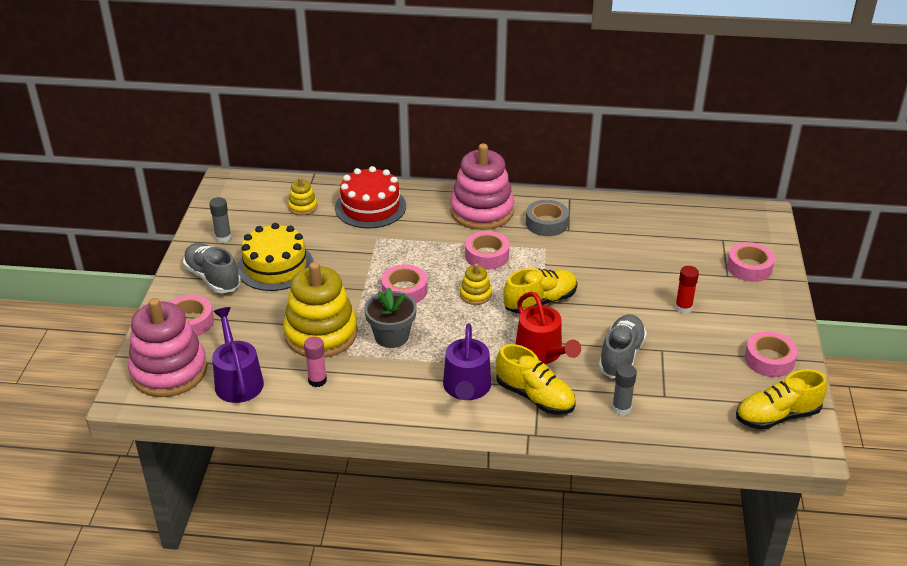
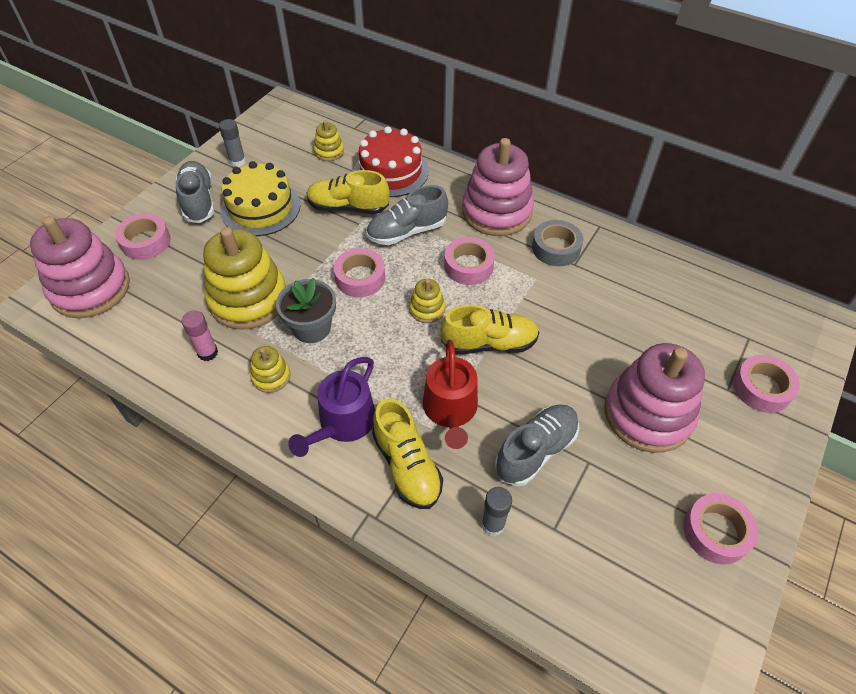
camera: 25 degrees right, 15 degrees up
purple watering can [212,307,264,403] -> none
red glue stick [675,266,699,314] -> pink stacking toy [604,343,705,453]
yellow shoe [736,369,827,430] -> yellow shoe moved to [307,170,390,214]
none -> yellow stacking toy [250,346,291,393]
none -> grey shoe [366,185,448,245]

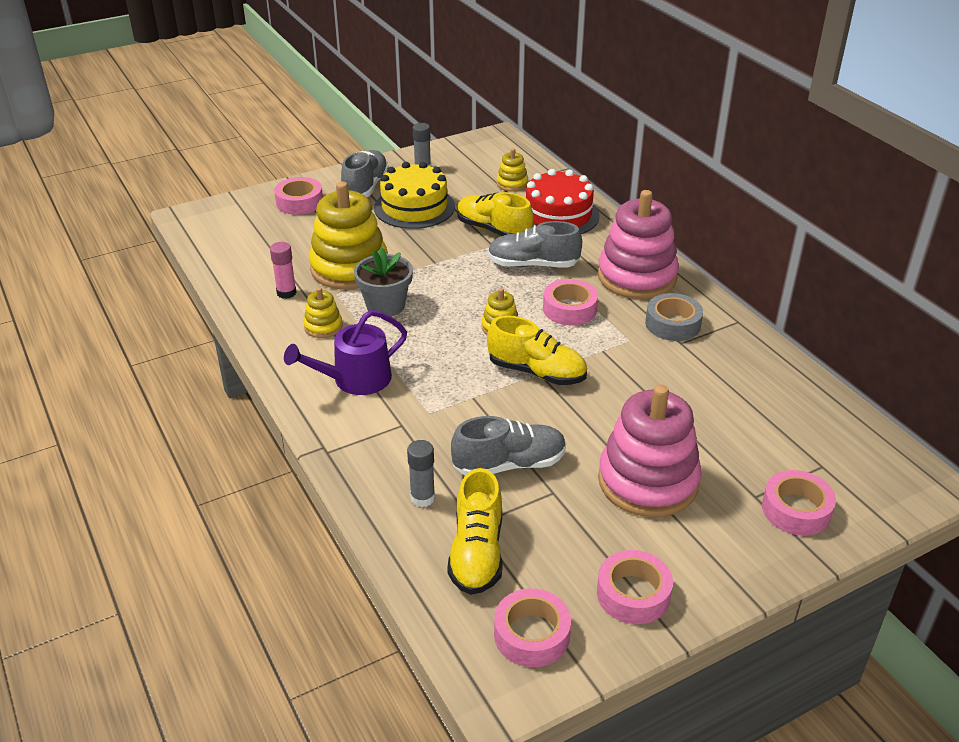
camera: 30 degrees right, 15 degrees down
pink stacking toy [30,216,130,318] -> none
pink tape [334,248,385,297] -> pink tape moved to [494,588,571,667]
yellow shoe [372,398,443,509] -> yellow shoe moved to [447,468,503,595]
red watering can [423,340,478,449] -> none

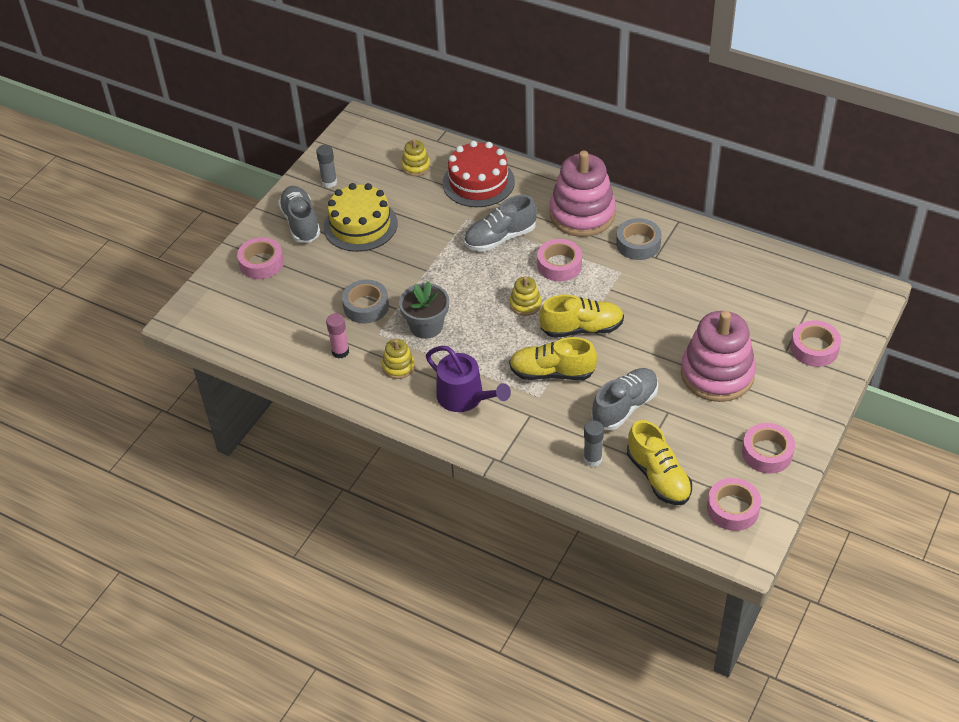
camera: 30 degrees left, 10 degrees up
purple watering can [284,310,407,395] -> purple watering can turned 75 degrees counterclockwise [426,346,511,412]
yellow stacking toy [309,182,388,290] -> grey tape [342,280,389,323]
yellow shoe [457,192,533,236] -> yellow shoe moved to [509,337,597,380]

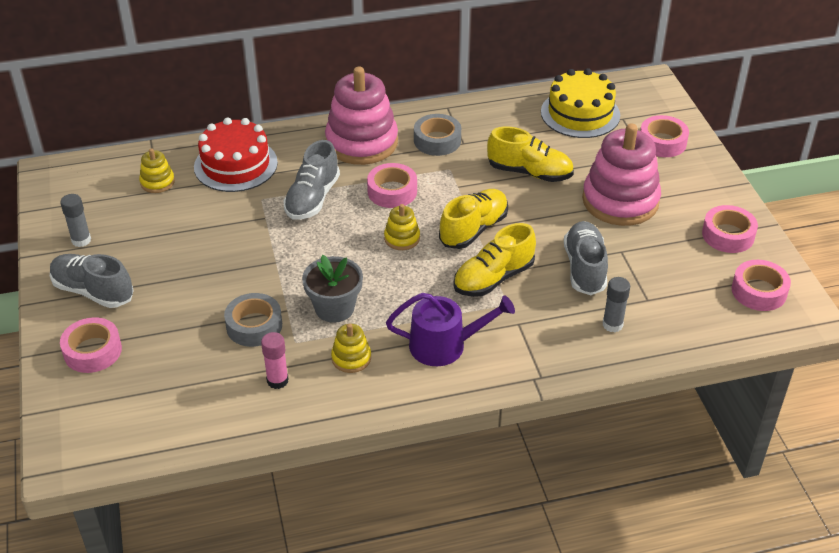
camera: 45 degrees left, 5 degrees down
yellow cake [324,183,397,252] -> yellow cake moved to [541,68,620,138]
yellow shoe [627,420,692,505] -> yellow shoe moved to [487,126,574,182]

